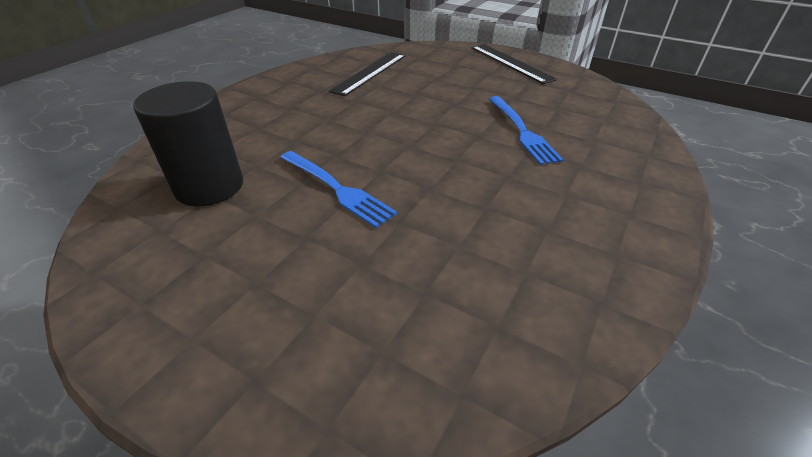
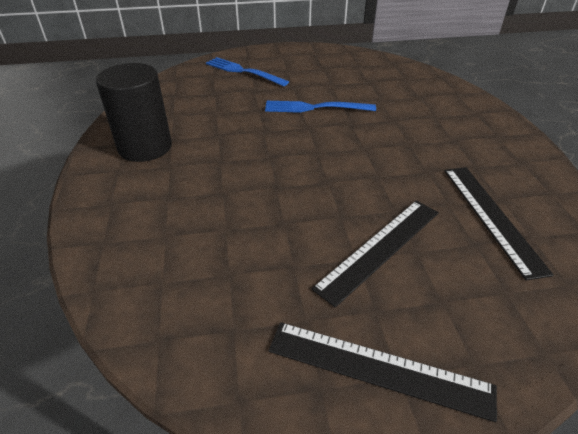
camera: 140 degrees right, 0 degrees up
black cylinder [133,81,243,206] -> black cylinder moved to [96,63,172,162]
blue fork [489,96,564,165] -> blue fork moved to [206,57,289,86]
none -> black ruler [311,201,439,308]

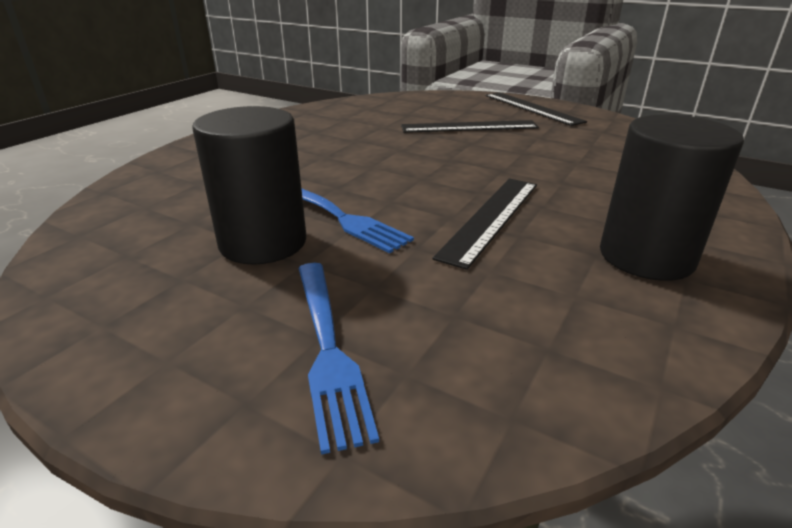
camera: 140 degrees left, 10 degrees down
black ruler [444,167,554,280] -> black ruler moved to [432,178,537,270]
none -> black cylinder [192,106,306,265]

